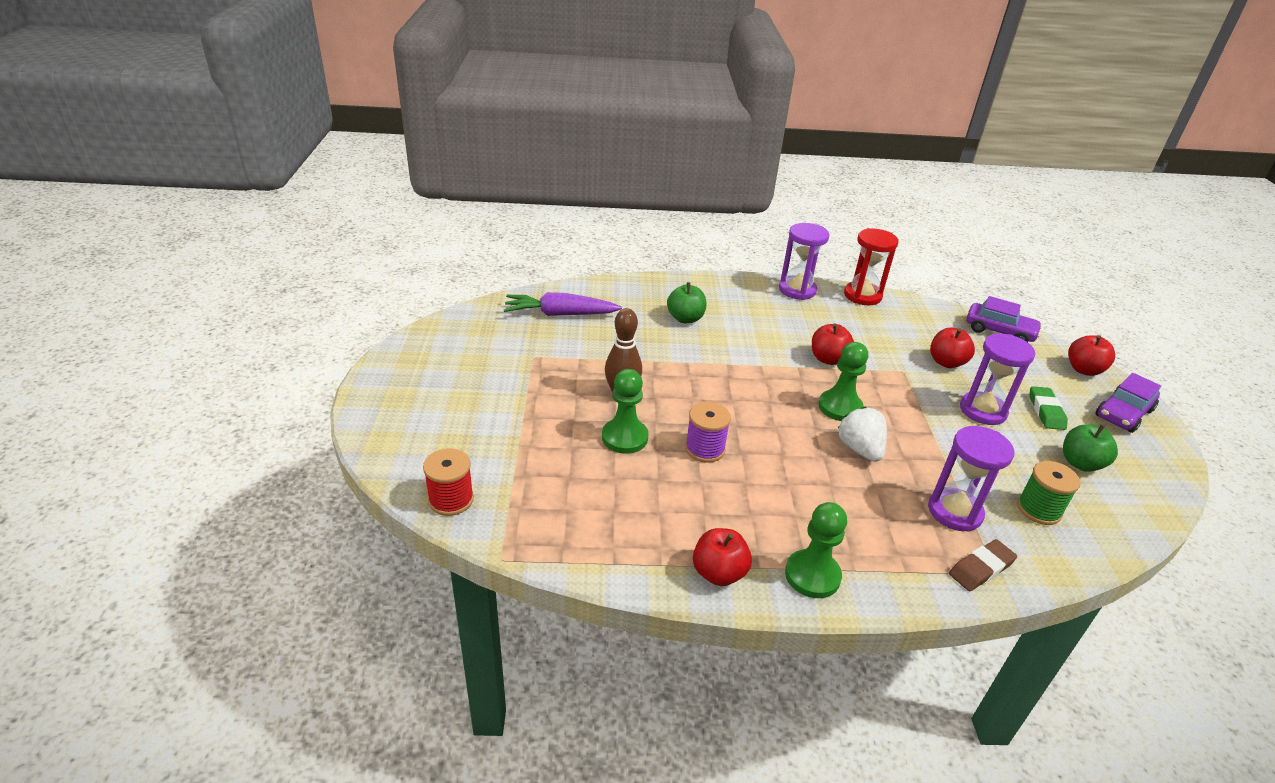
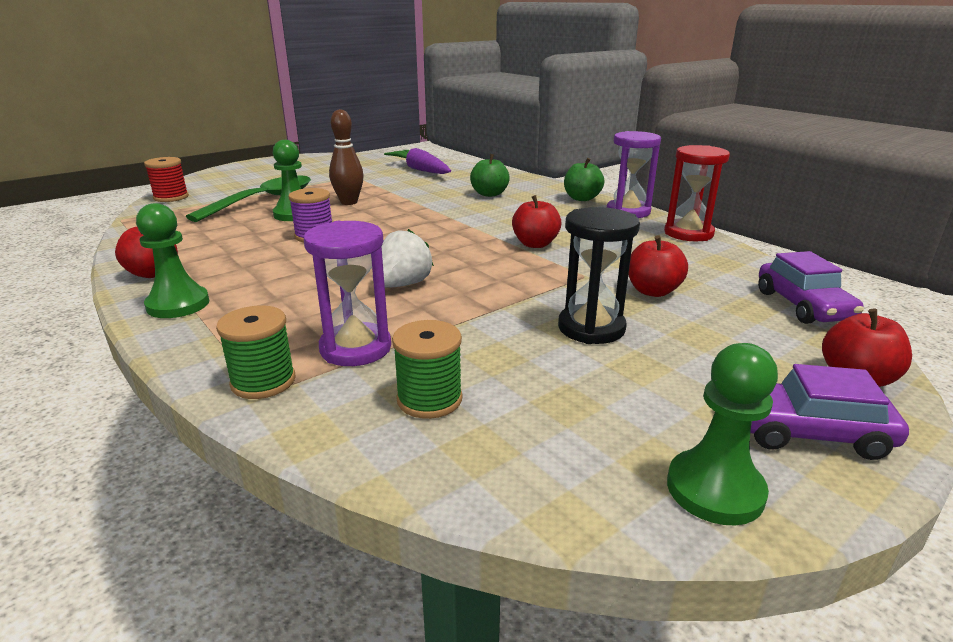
camera: 55 degrees right, 10 degrees down
green pawn [818,342,868,421] -> green pawn moved to [667,343,778,525]
brown eraser [949,539,1017,591] -> green spool [216,306,295,399]
purple hourglass [960,334,1035,425] -> black hourglass [558,207,640,344]
green eraser [1030,386,1068,430] -> none
green apple [1063,424,1118,472] -> green apple moved to [564,158,604,201]
none -> green spoon [186,175,311,222]

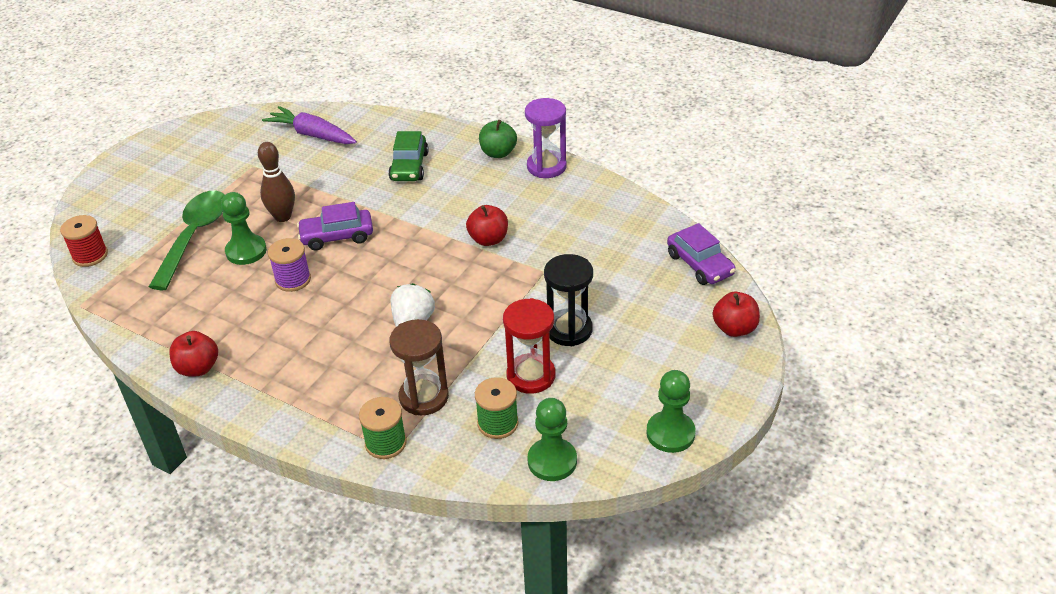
camera: 20 degrees left, 15 degrees up
green pawn [136,203,210,318] -> green pawn moved to [528,398,577,481]
purple hourglass [304,221,391,366] -> brown hourglass [389,319,449,415]
green apple [470,154,510,197] -> green car [388,131,429,181]
red apple [628,235,688,297] -> none
red hourglass [664,145,730,242] -> red hourglass moved to [503,298,555,394]
purple car [750,364,909,460] -> purple car moved to [297,202,373,250]

